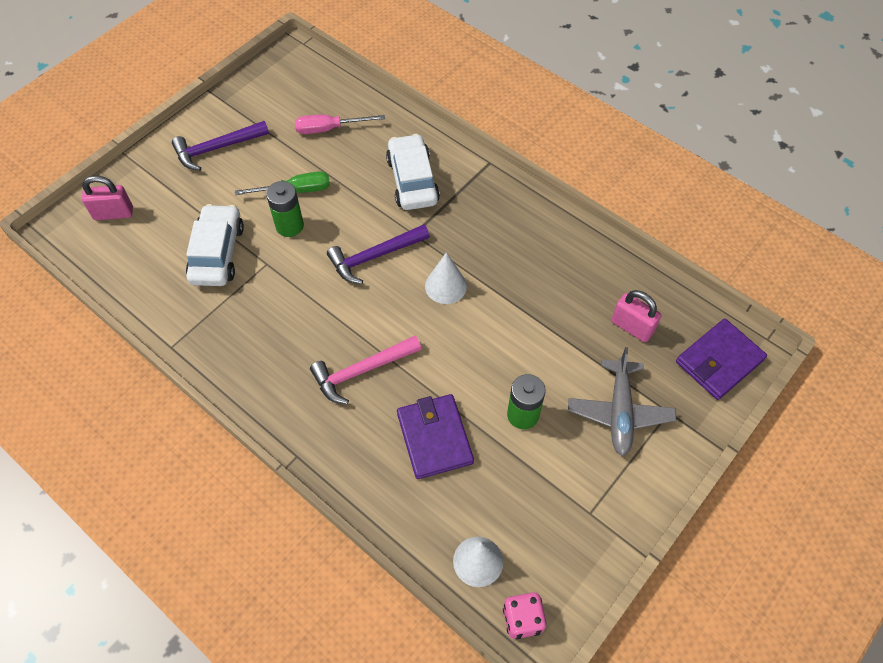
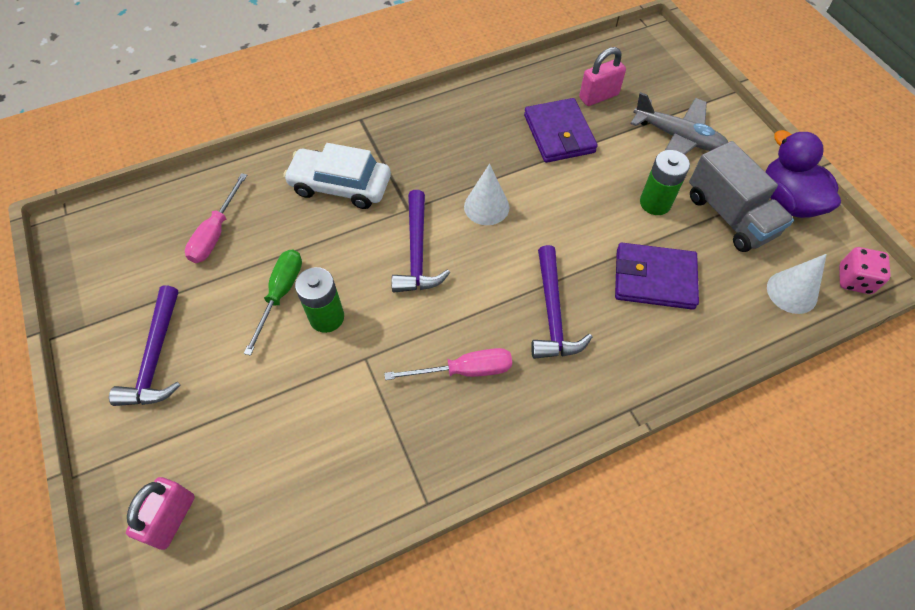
camera: 65 degrees left, 0 degrees up
white car [186,204,244,286] -> none
pink hammer [310,336,421,404] -> purple hammer [531,245,592,359]
purple wallet [676,318,767,400] -> purple wallet moved to [524,98,598,163]
none -> pink screwdriver [384,348,512,380]
none -> grey truck [689,141,794,252]
none -> purple duck [766,130,841,218]

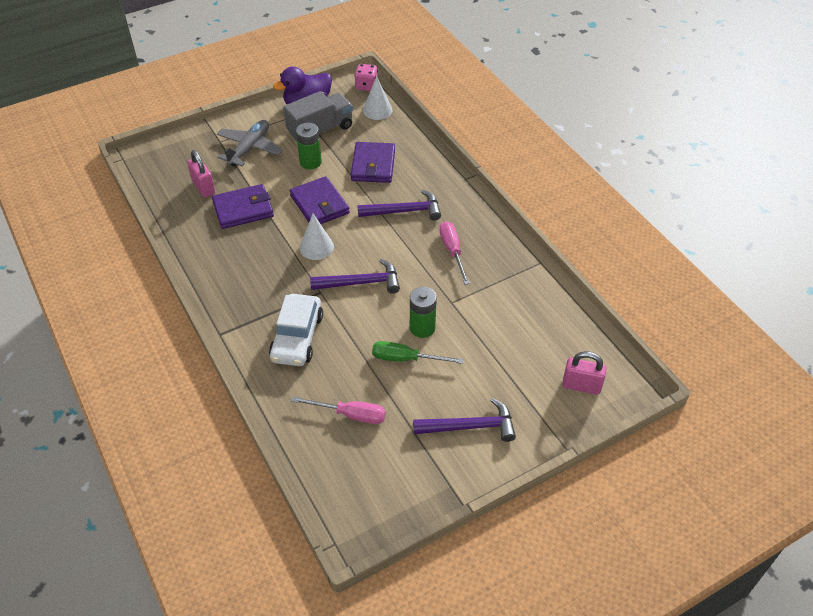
camera: 95 degrees left, 10 degrees down
none -> purple wallet [290,176,350,224]

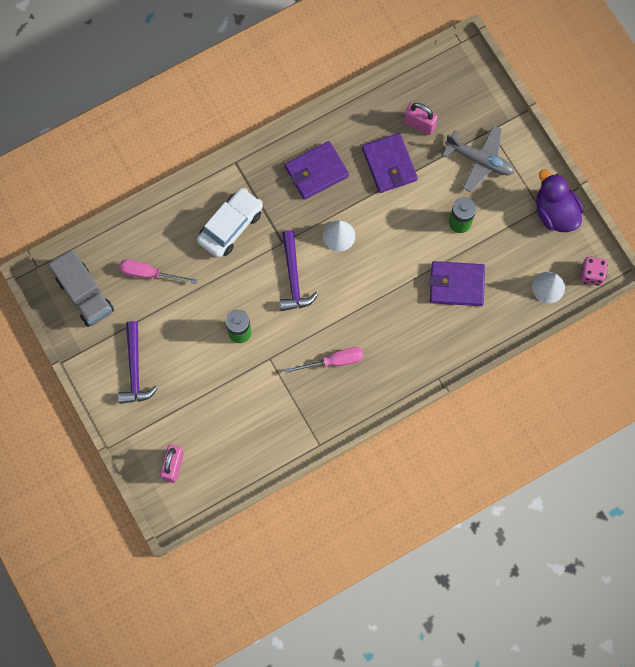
camera: 90 degrees right, 25 degrees up
pink padlock [187,150,215,198] -> pink padlock turned 60 degrees clockwise [404,103,438,135]
white car [269,294,323,366] -> white car turned 120 degrees clockwise [197,188,263,258]
grey truck [283,91,353,141] -> grey truck moved to [49,249,114,327]
purple wallet [290,176,350,224] -> purple wallet moved to [285,141,349,200]
pink screwdriver [291,397,386,424] -> pink screwdriver turned 90 degrees clockwise [119,260,198,284]
purple hammer [357,189,441,221] -> none
green screwdriver [372,341,464,364] -> none

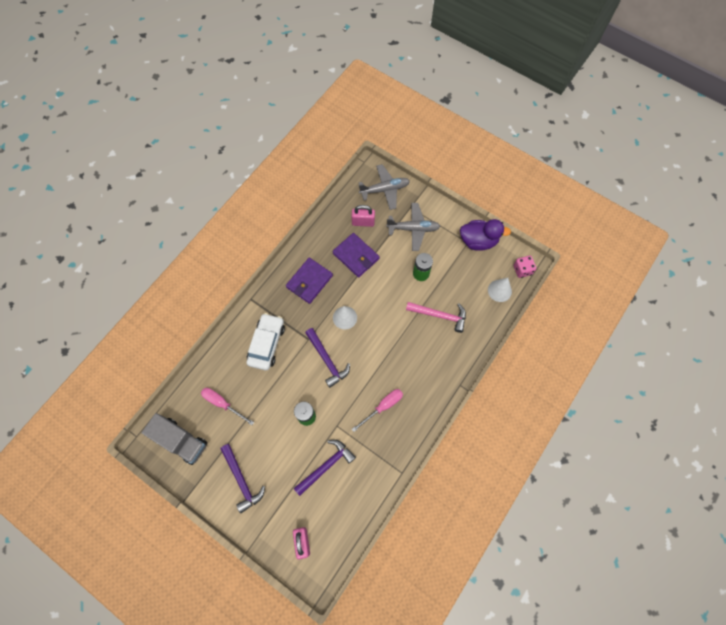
camera: 25 degrees left, 5 degrees down
pink screwdriver [119,260,198,284] -> pink screwdriver turned 45 degrees clockwise [201,388,254,425]
purple wallet [430,261,485,306] -> pink hammer [406,302,466,333]
purple duck [536,169,584,232] -> purple duck turned 150 degrees clockwise [460,219,511,251]
none -> purple hammer [294,440,356,496]
none -> grey plane [359,164,410,210]

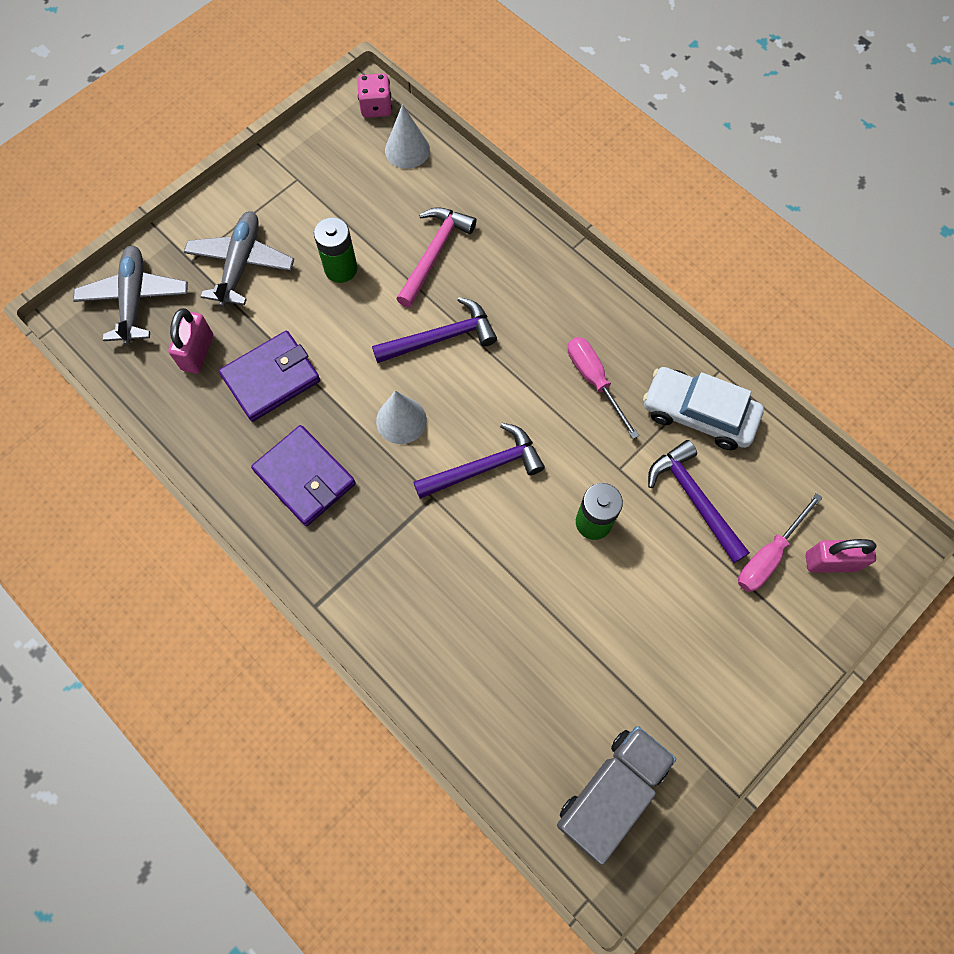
camera: 80 degrees left, 0 degrees up
pink screwdriver [201,388,254,425] -> pink screwdriver moved to [738,493,823,592]
purple hammer [220,444,265,513] -> purple hammer moved to [372,297,497,363]
white car [247,313,285,370] -> white car moved to [643,367,764,450]
purple duck [460,219,511,251] -> none

